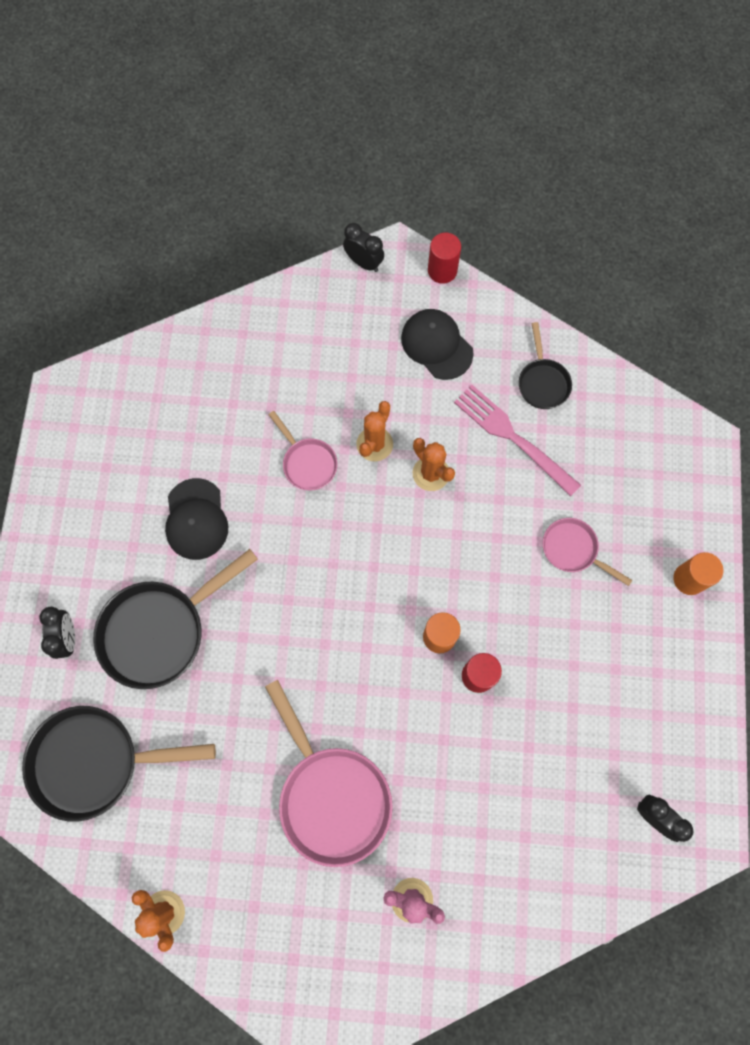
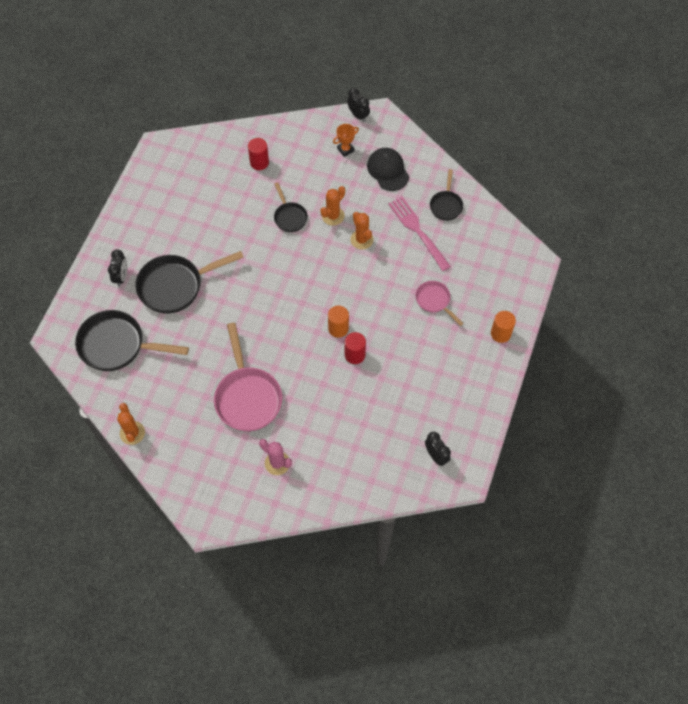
camera: 15 degrees right, 10 degrees down
black cap [165,478,228,560] -> none
pink pan [268,411,338,490] -> black pan [274,182,308,232]
red cylinder [428,233,461,284] -> red cylinder moved to [248,138,269,170]
none -> orange trophy [333,124,359,157]

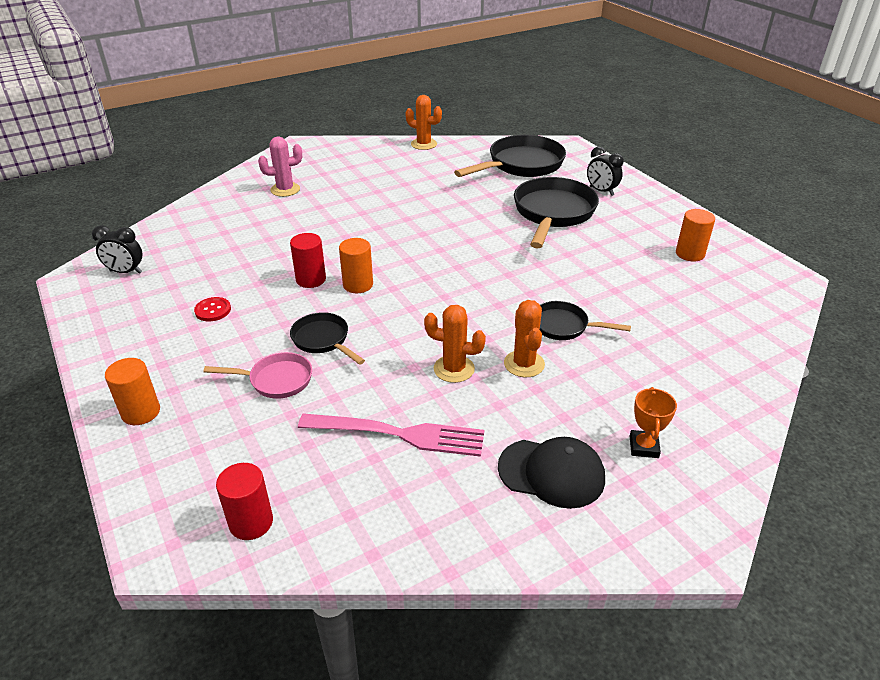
camera: 130 degrees right, 25 degrees down
pink pan [214,323,282,431] -> none
red cylinder [248,138,269,170] -> red cylinder moved to [216,463,273,540]
black clock [347,88,370,122] -> none
black pan [430,169,463,221] -> black pan moved to [290,312,365,365]
none -> red button [194,297,231,321]
none -> orange cylinder [676,209,715,262]

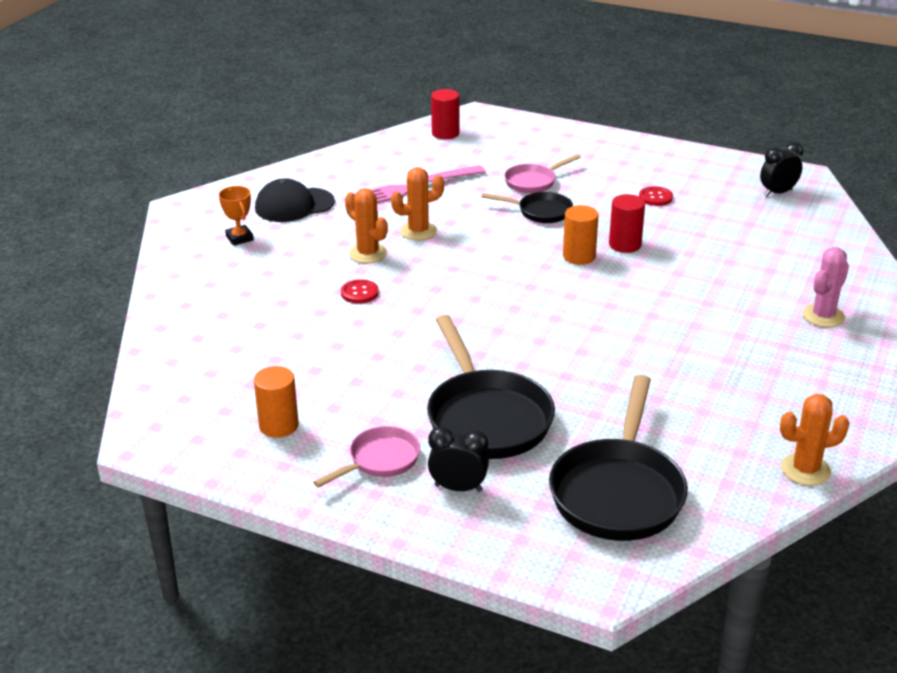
camera: 145 degrees right, 5 degrees down
orange cylinder [105,358,160,425] -> none
black pan [540,301,631,340] -> red button [341,279,379,304]
none -> pink pan [313,426,420,487]

